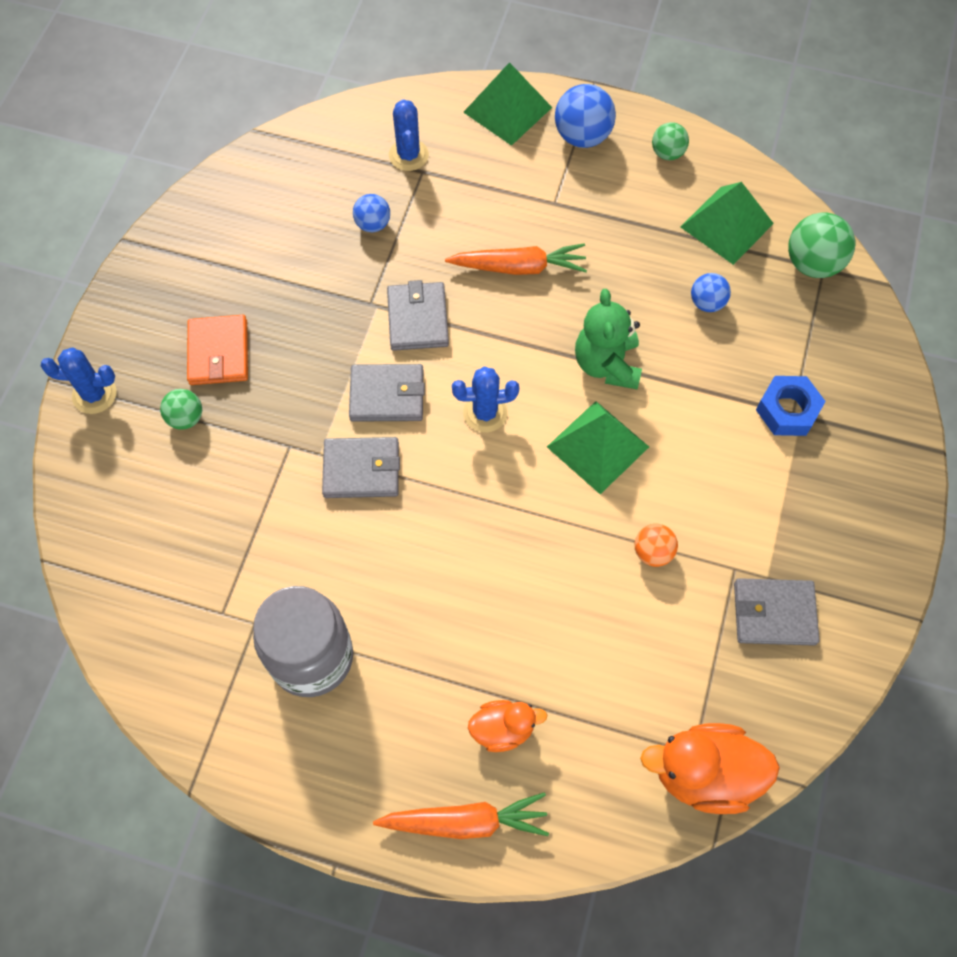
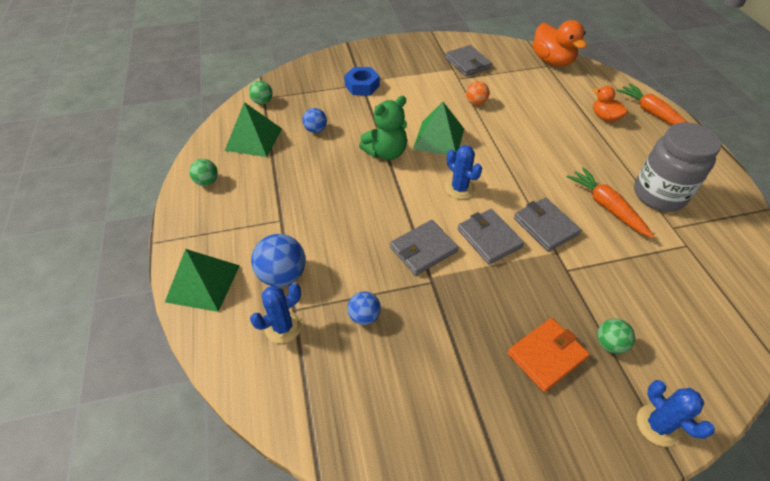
camera: 120 degrees left, 15 degrees down
orange carrot [445,243,587,275] -> orange carrot moved to [566,167,654,238]
blue ball [555,84,616,148] -> blue ball moved to [251,234,305,287]
green ball [788,212,855,278] -> green ball [249,81,273,105], size x0.60

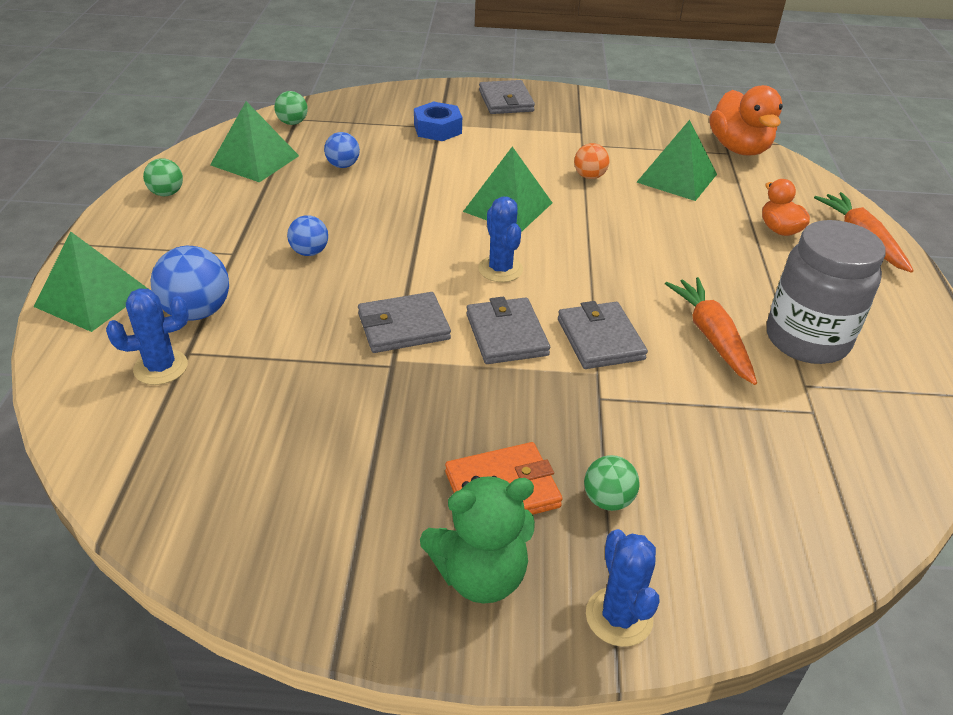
camera: 15 degrees right, 10 degrees down
blue ball [348,291,381,325] -> blue ball moved to [287,215,328,256]
green teddy bear [359,96,407,160] -> green teddy bear moved to [420,476,535,603]
grey wallet [445,45,492,76] -> grey wallet moved to [479,80,535,114]
none -> green pyramid [637,120,717,201]

